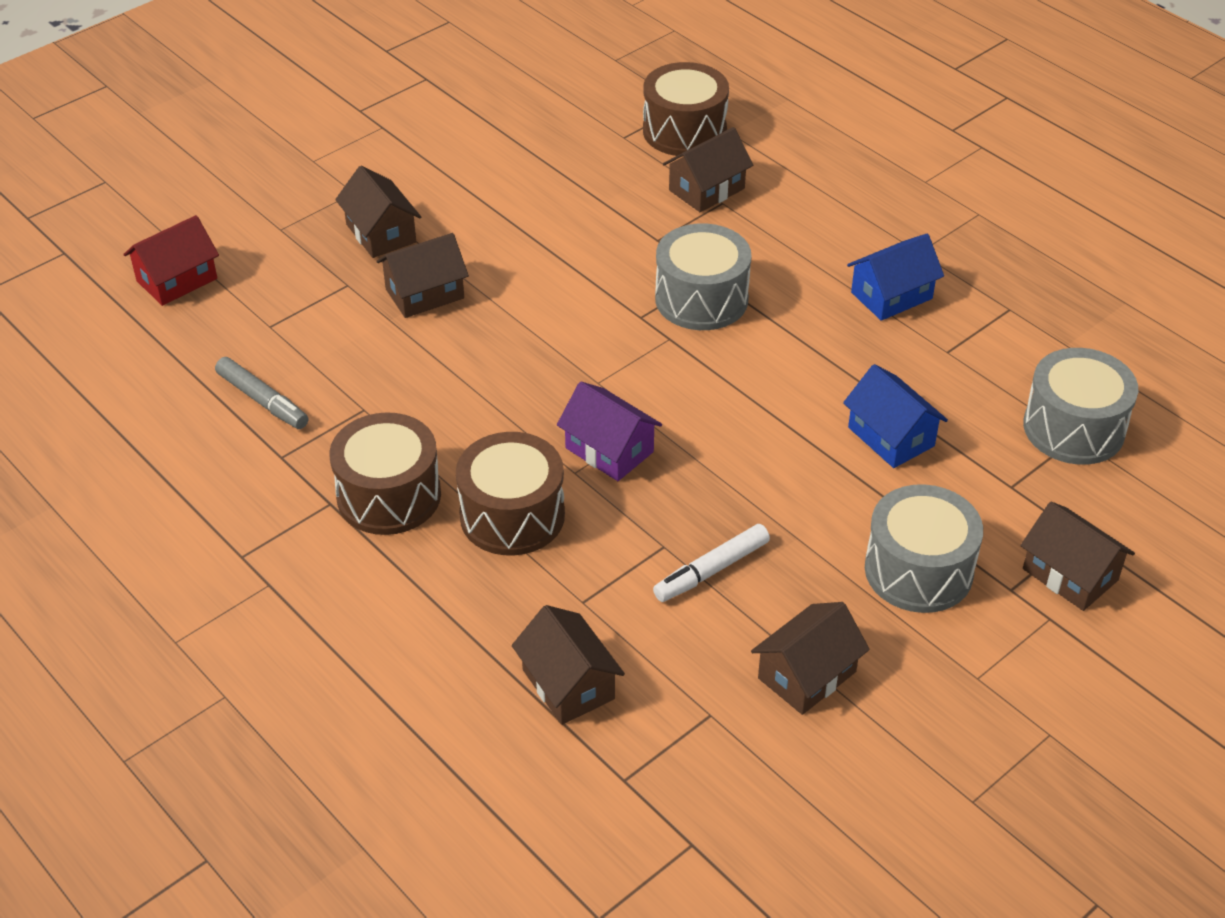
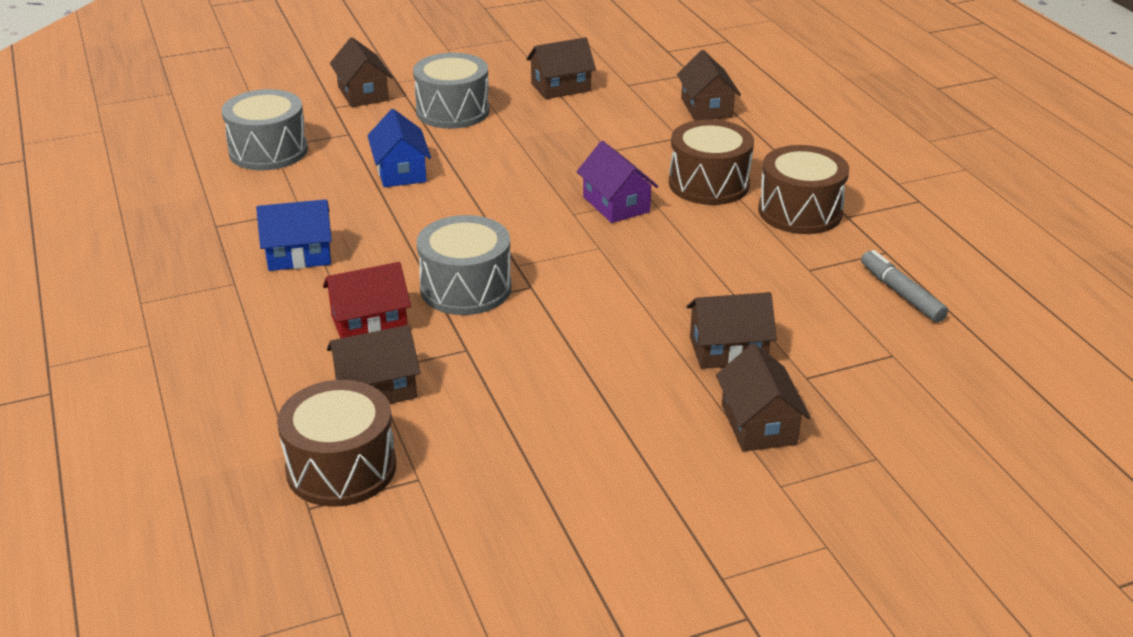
camera: 160 degrees left, 10 degrees down
red house [124,215,219,306] -> red house moved to [323,262,411,338]
white marker [653,524,770,602] -> none

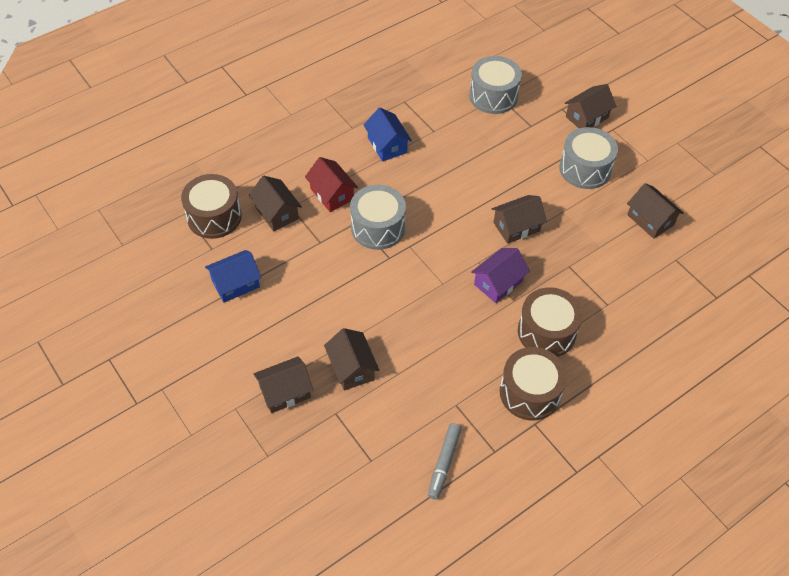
camera: 75 degrees right, 20 degrees up
blue house [367,109,431,187] -> blue house moved to [205,250,262,303]
brown house [677,50,741,121] -> brown house moved to [492,195,547,244]
grey marker [861,250,948,322] -> grey marker turned 150 degrees clockwise [428,423,461,500]

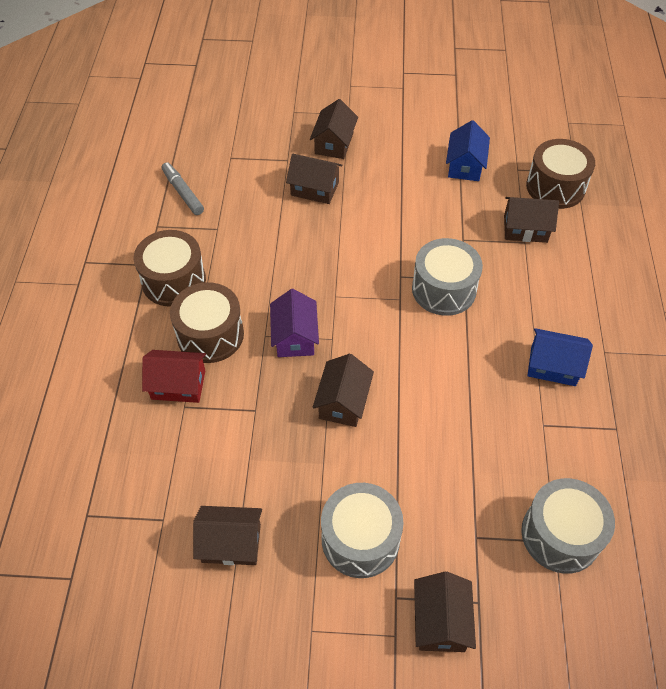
camera: 130 degrees right, 0 degrees up
red house [305,157,358,212] -> red house moved to [142,350,206,403]

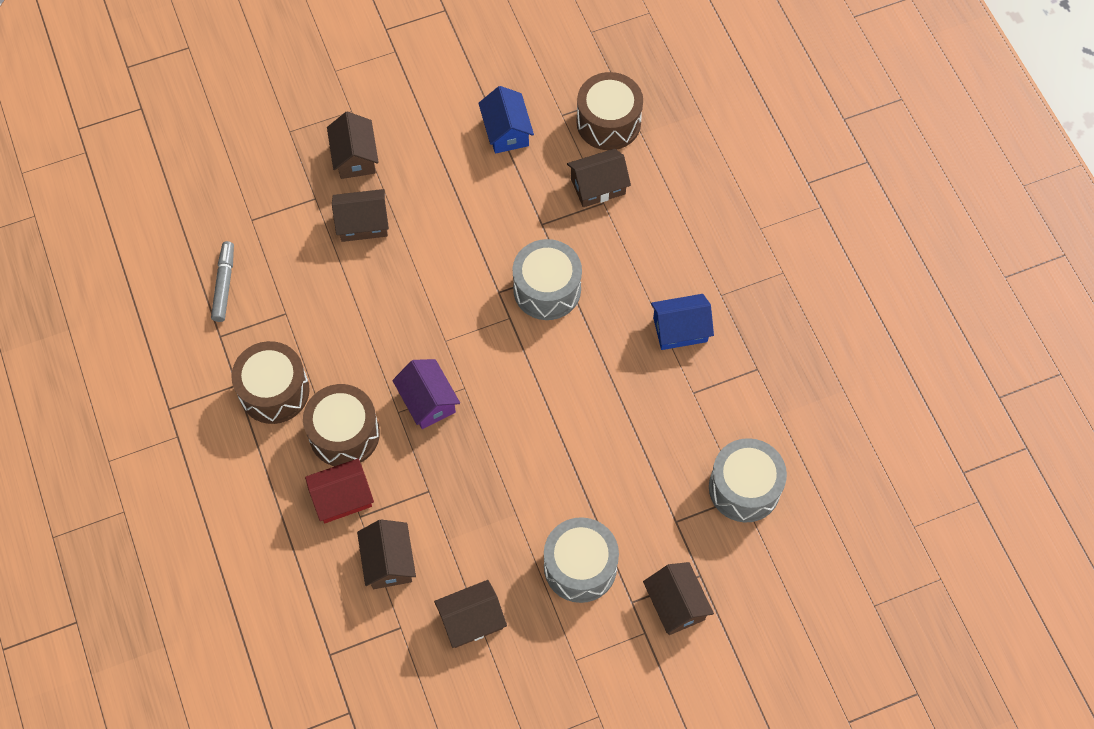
camera: 25 degrees left, 10 degrees up
grey marker [162,162,204,215] -> grey marker turned 60 degrees clockwise [211,241,234,322]
brown house [313,354,374,427] -> brown house moved to [357,520,416,589]

